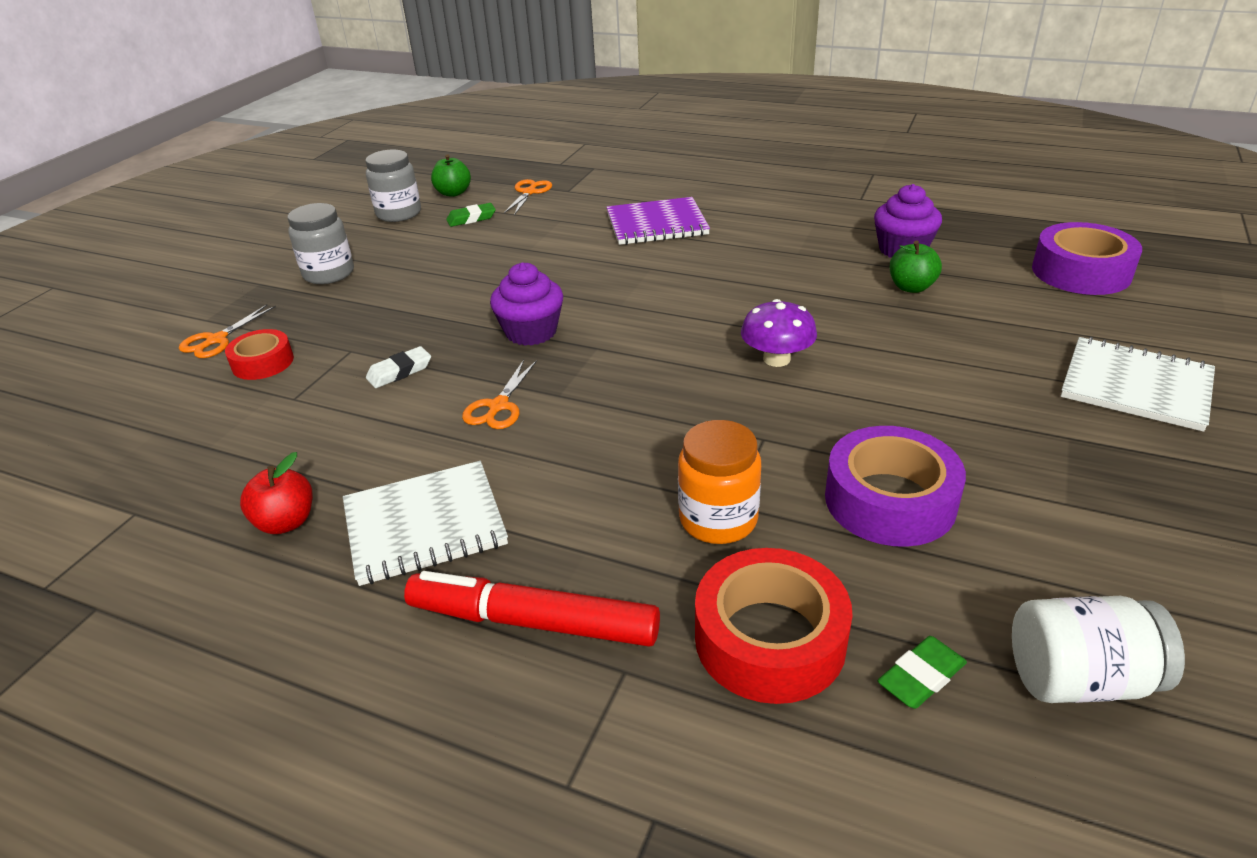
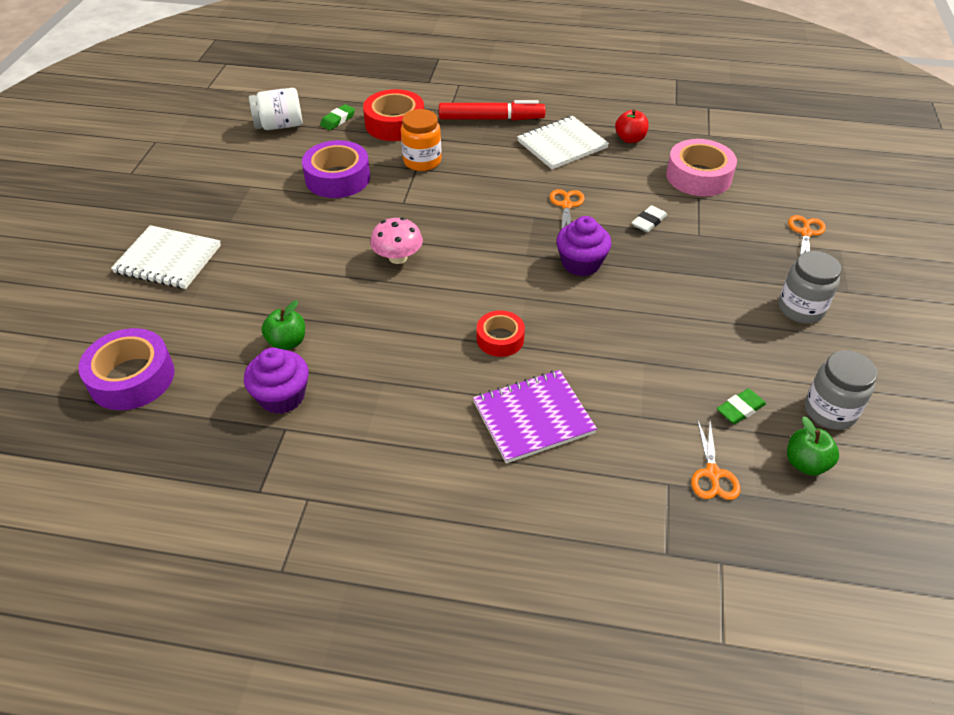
camera: 165 degrees right, 10 degrees up
red tape [225,329,294,380] -> red tape moved to [477,310,525,357]
purple mushroom [741,299,817,367] -> pink mushroom [370,218,423,264]
none -> pink tape [666,139,737,196]

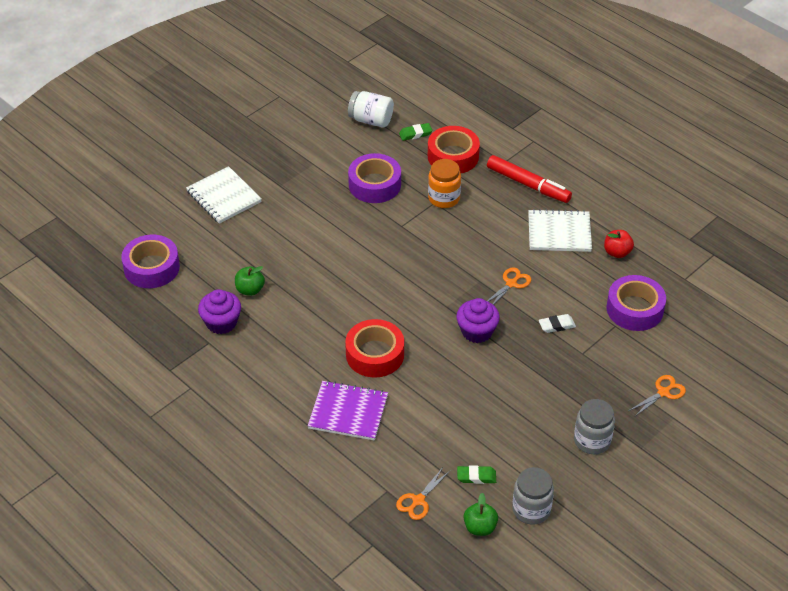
camera: 35 degrees right, 0 degrees up
pink mushroom [370,218,423,264] -> none
red tape [477,310,525,357] -> red tape [345,319,404,378], size x1.66
pink tape [666,139,737,196] -> purple tape [607,275,666,331]

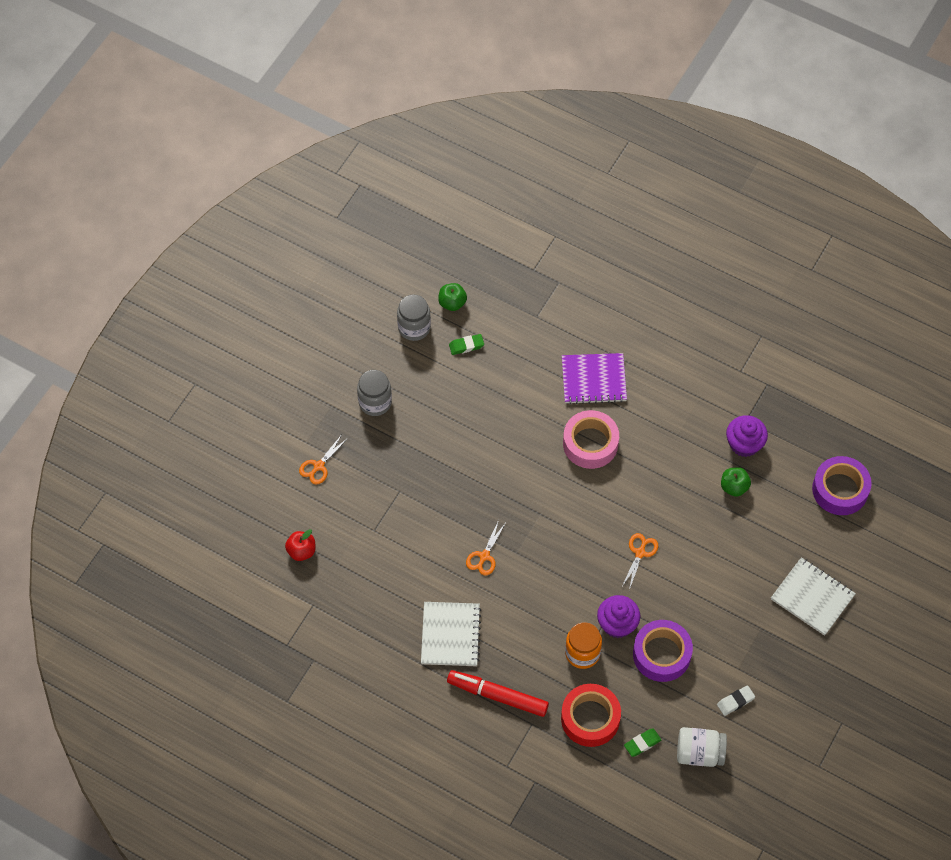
camera: 165 degrees right, 15 degrees up
red tape [345,319,404,378] -> pink tape [563,410,619,469]
orange scissors [396,467,451,520] -> orange scissors moved to [622,533,658,590]
purple cupcake [456,298,500,343] -> purple cupcake moved to [597,595,640,638]
white notebook [528,209,592,252] -> white notebook turned 75 degrees counterclockwise [421,602,481,666]
white eraser [539,314,576,333] -> white eraser moved to [717,685,755,716]
red apple [604,230,634,258] -> red apple moved to [285,529,315,561]
purple tape [607,275,666,331] -> none

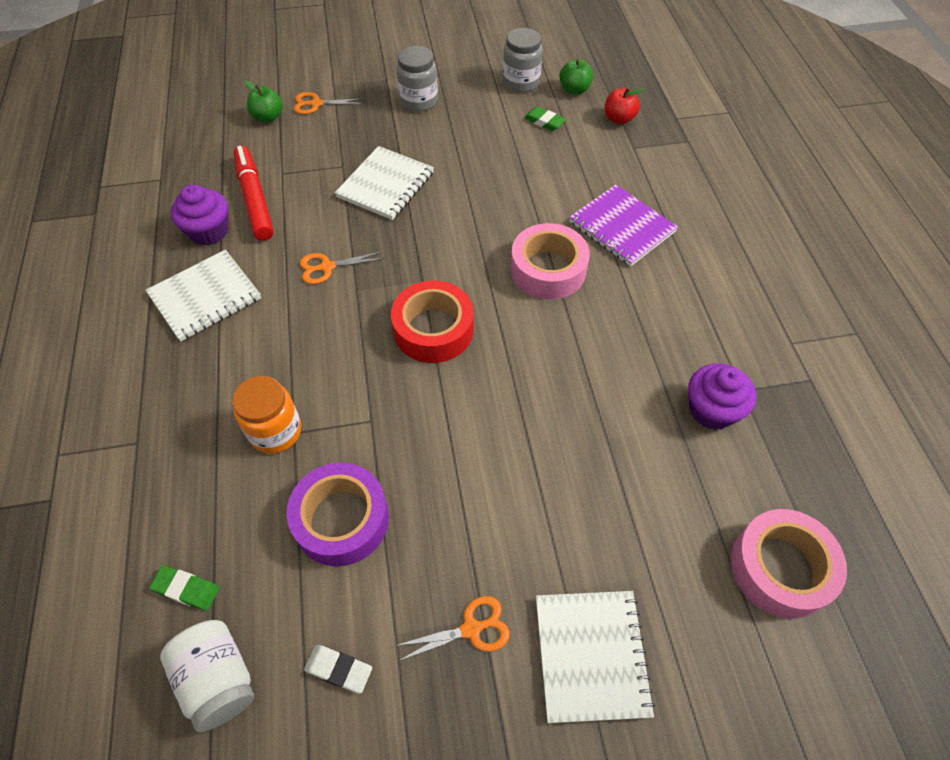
camera: 50 degrees right, 5 degrees down
red apple [285,529,315,561] -> red apple moved to [605,87,644,124]
red marker [447,670,549,717] -> red marker moved to [234,146,274,241]
red tape [561,684,621,747] -> red tape moved to [391,280,474,363]
purple cupcake [597,595,640,638] -> purple cupcake moved to [171,184,228,245]
orange scissors [622,533,658,590] -> orange scissors moved to [395,596,510,661]
green apple [721,467,751,497] -> green apple moved to [244,80,283,123]
purple tape [812,456,872,515] -> pink tape [731,509,847,619]
none -> white notebook [335,146,434,220]

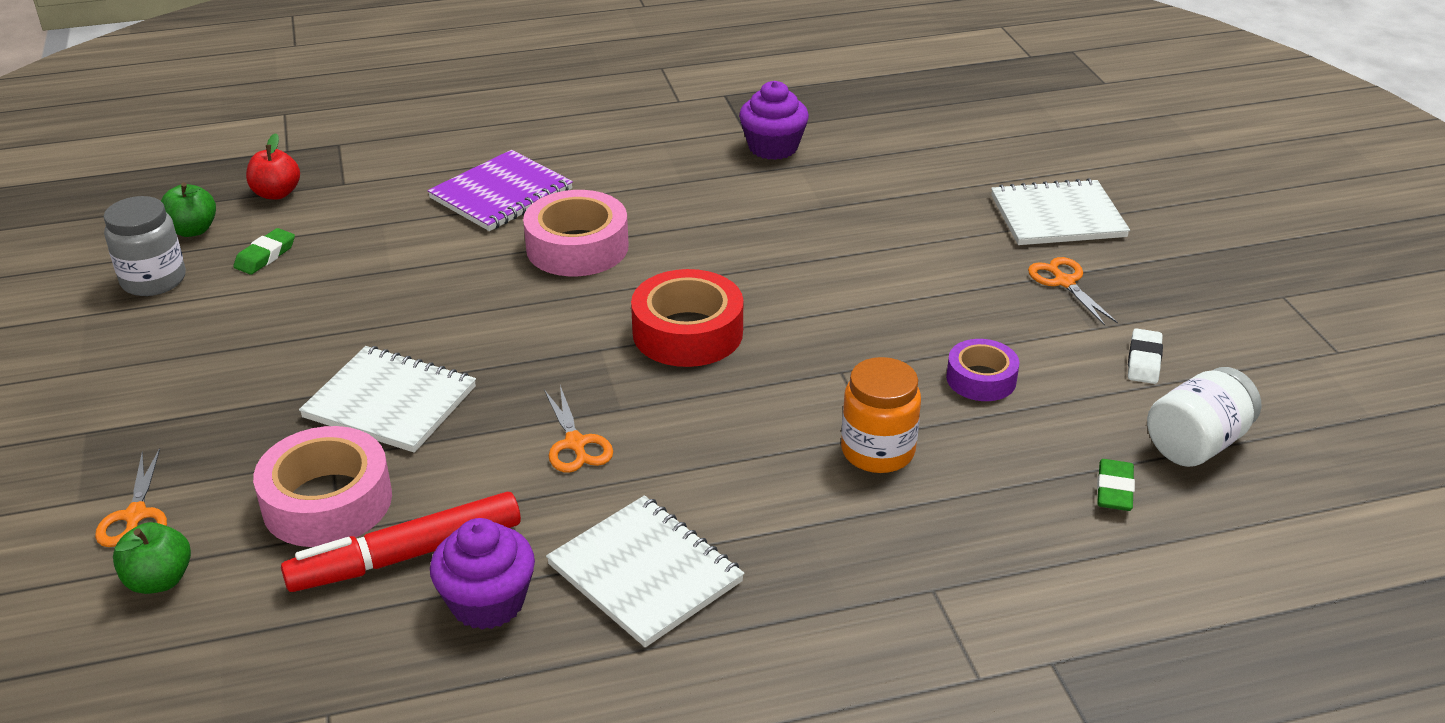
camera: 95 degrees left, 20 degrees down
purple tape [286,462,389,566] -> purple tape [946,339,1020,401], size x0.60
grey jar [396,46,438,111] -> none
pink tape [731,509,847,619] -> pink tape moved to [253,426,392,547]

